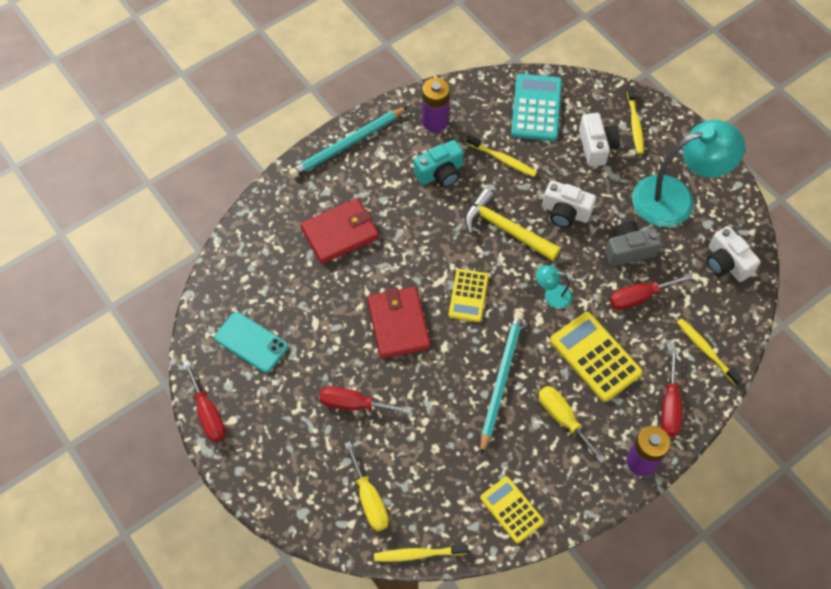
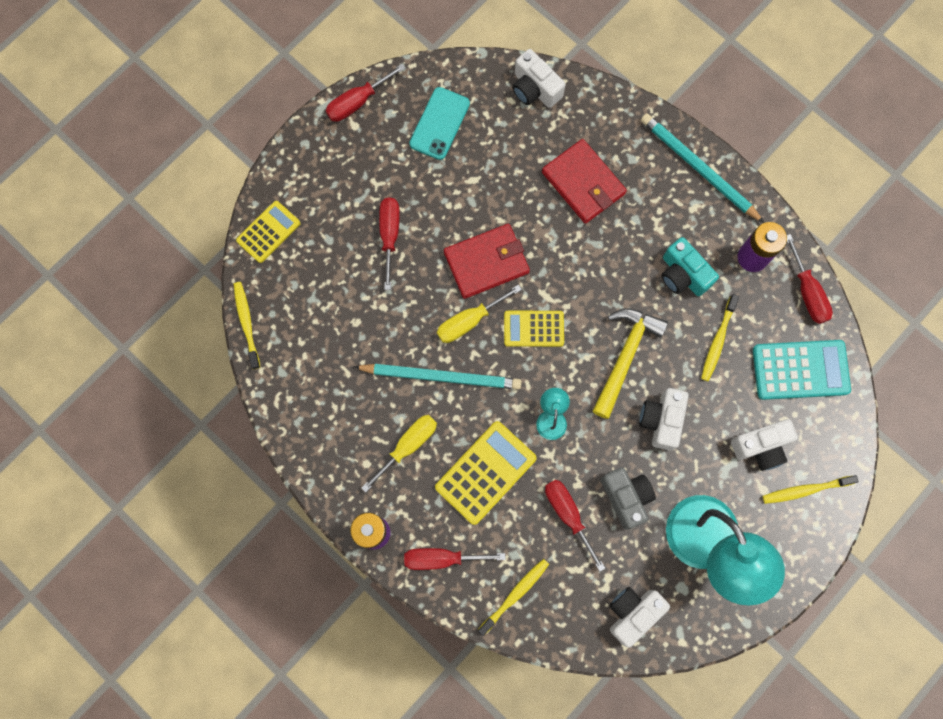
camera: 80 degrees right, 15 degrees up
yellow screwdriver [344,441,389,531] -> yellow screwdriver moved to [437,284,522,343]
yellow calculator [480,476,544,543] -> yellow calculator moved to [236,201,301,263]
none -> white camera [512,49,565,108]
none -> red screwdriver [787,234,833,324]

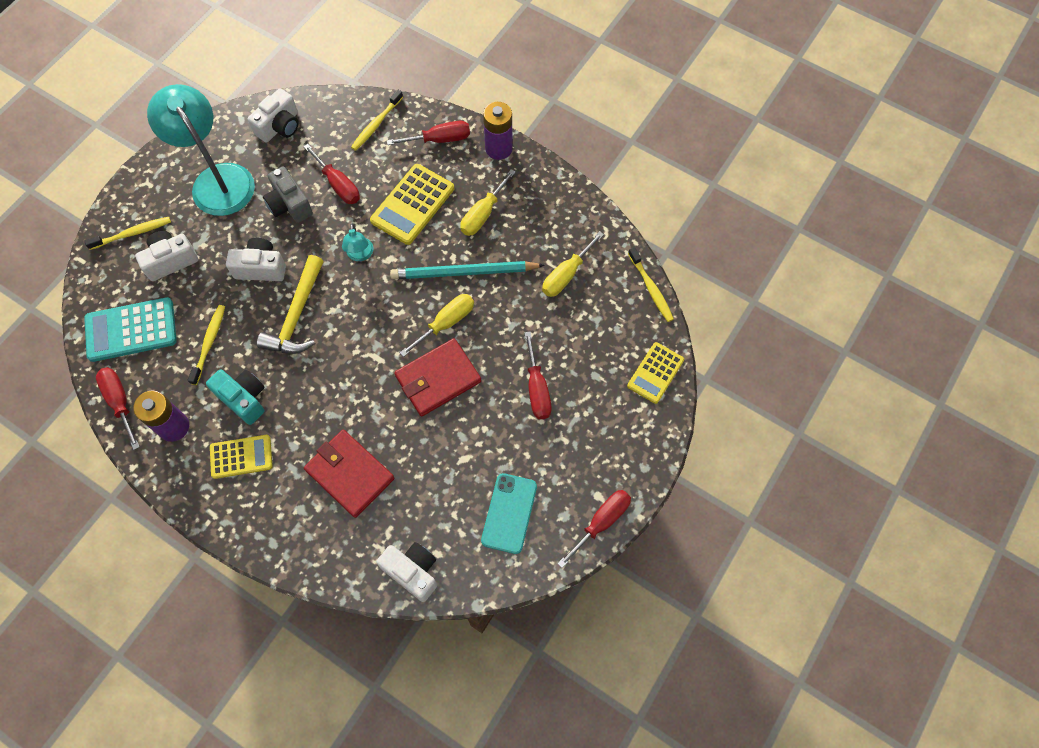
camera: 170 degrees right, 10 degrees down
yellow calculator [504,311,564,347] -> yellow calculator moved to [210,435,273,479]
white camera [639,388,689,451] -> white camera turned 90 degrees counterclockwise [226,238,286,281]
turquoise pencil [641,113,764,223] -> none
none -> yellow screwdriver [542,231,604,297]

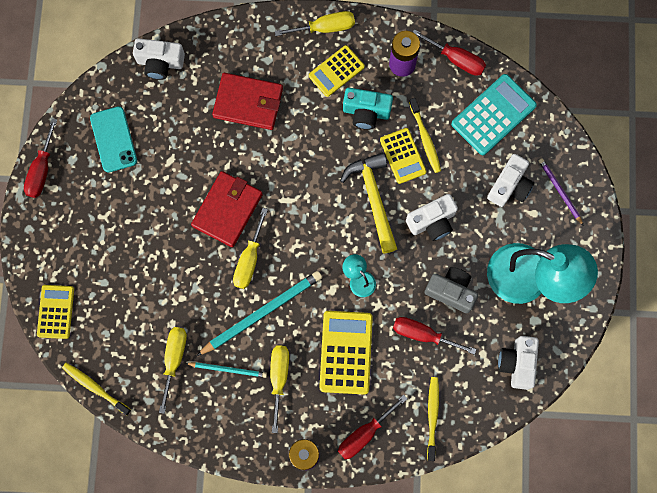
camera: 150 degrees right, 10 degrees up
yellow toothbrush [84,217,171,250] -> purple pencil [539,158,584,226]
red screwdriver [524,332,552,419] -> none
none -> turquoise pencil [186,362,267,378]
none -> yellow screwdriver [275,11,355,36]
none -> yellow calculator [380,128,426,184]

